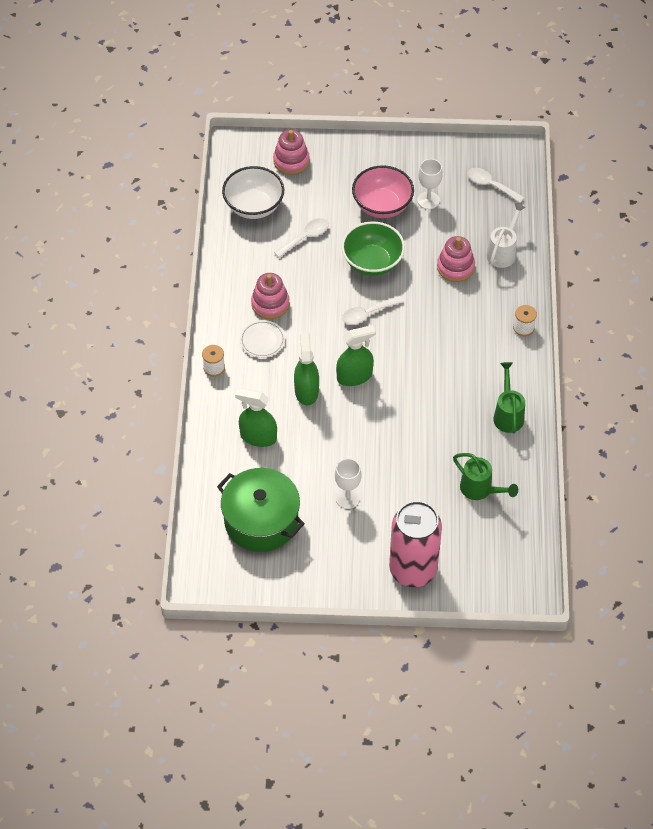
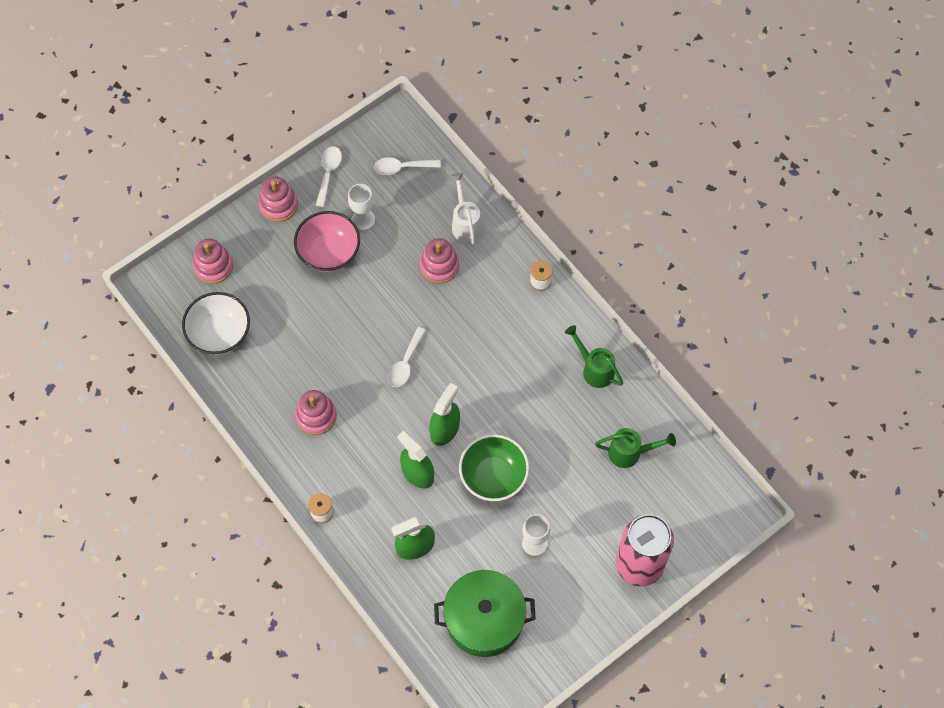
camera: 40 degrees left, 10 degrees up
white plate [240,320,285,358] -> none
white spoon [274,218,329,258] -> white spoon moved to [316,146,342,207]
green bowl [341,221,405,276] -> green bowl moved to [459,434,529,501]
none -> pink stacking toy [259,177,298,222]

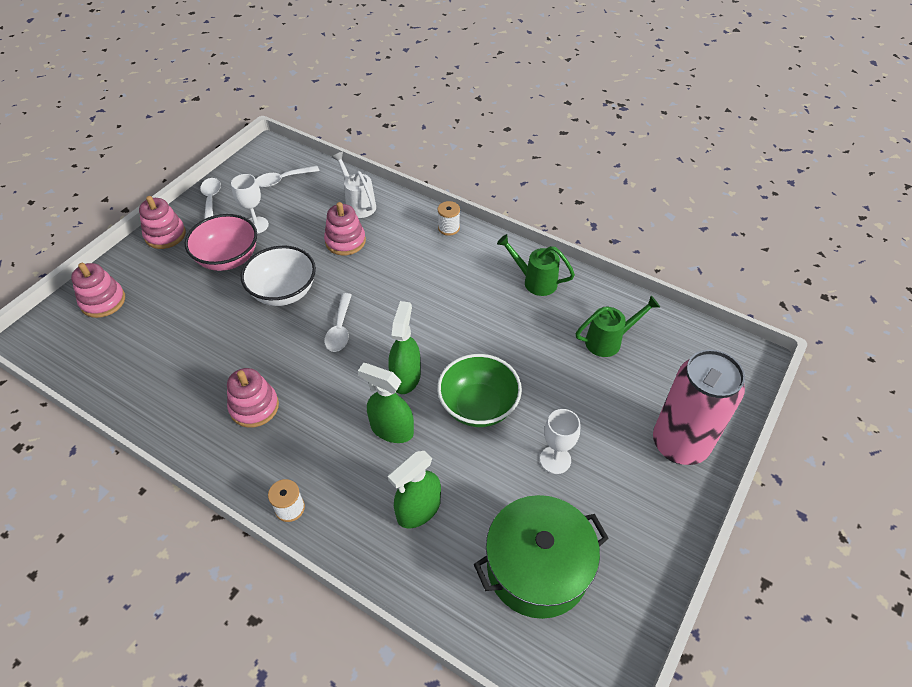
camera: 20 degrees left, 15 degrees down
white bowl [182,292,250,355] -> white bowl moved to [241,246,316,306]

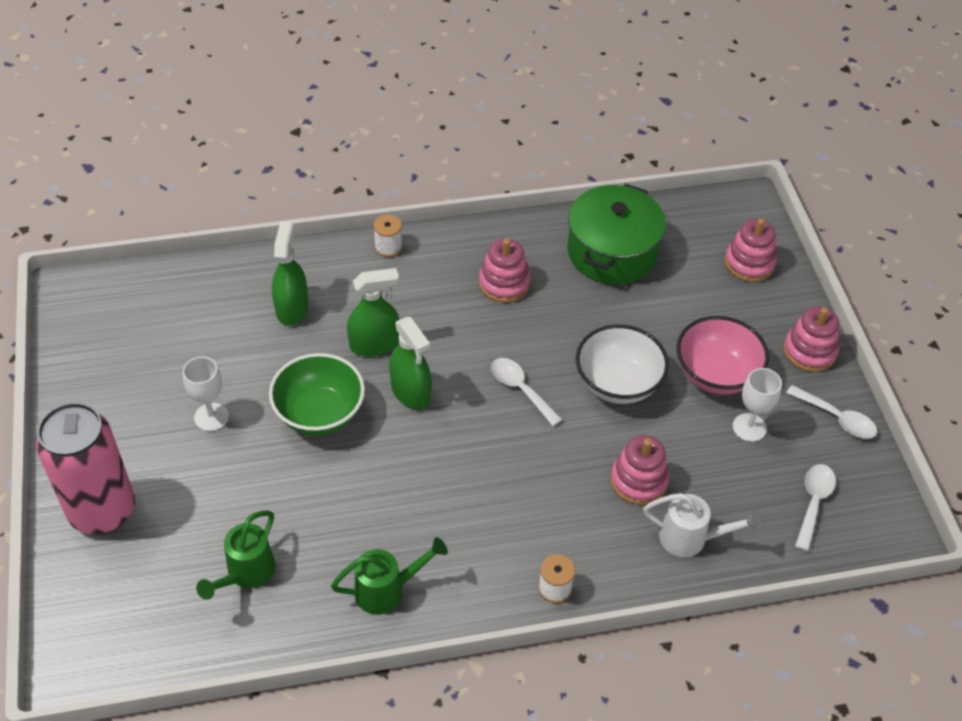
camera: 135 degrees right, 0 degrees up
green pot [474,495,609,619] -> green pot moved to [567,184,666,284]

